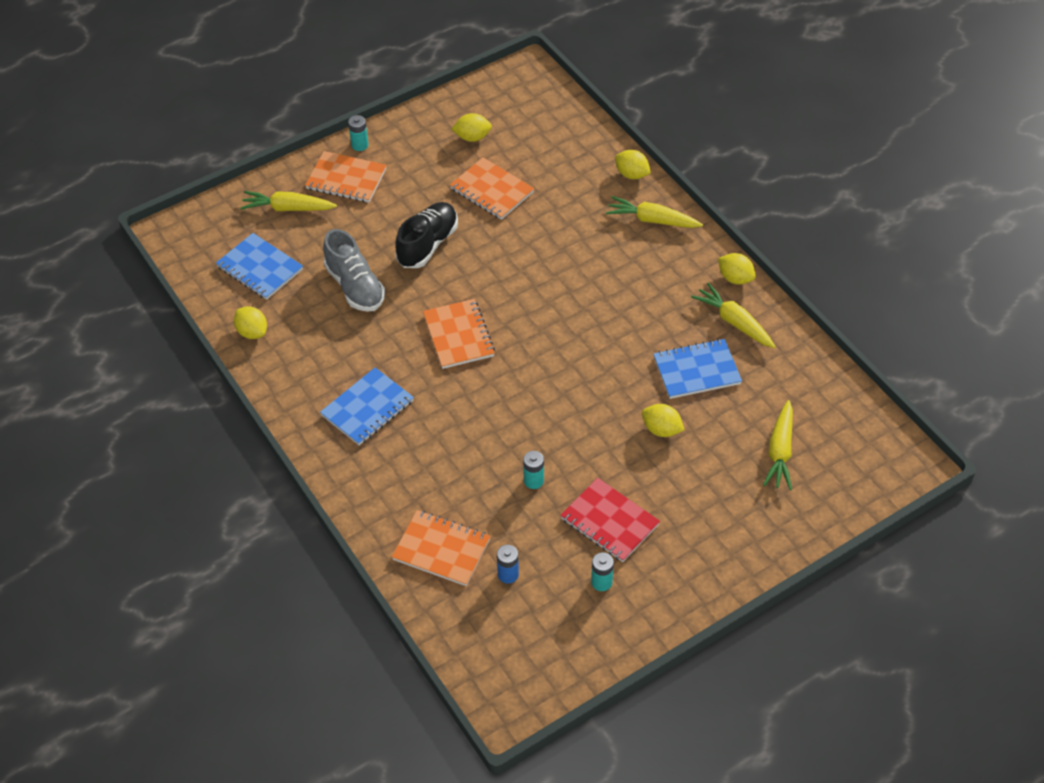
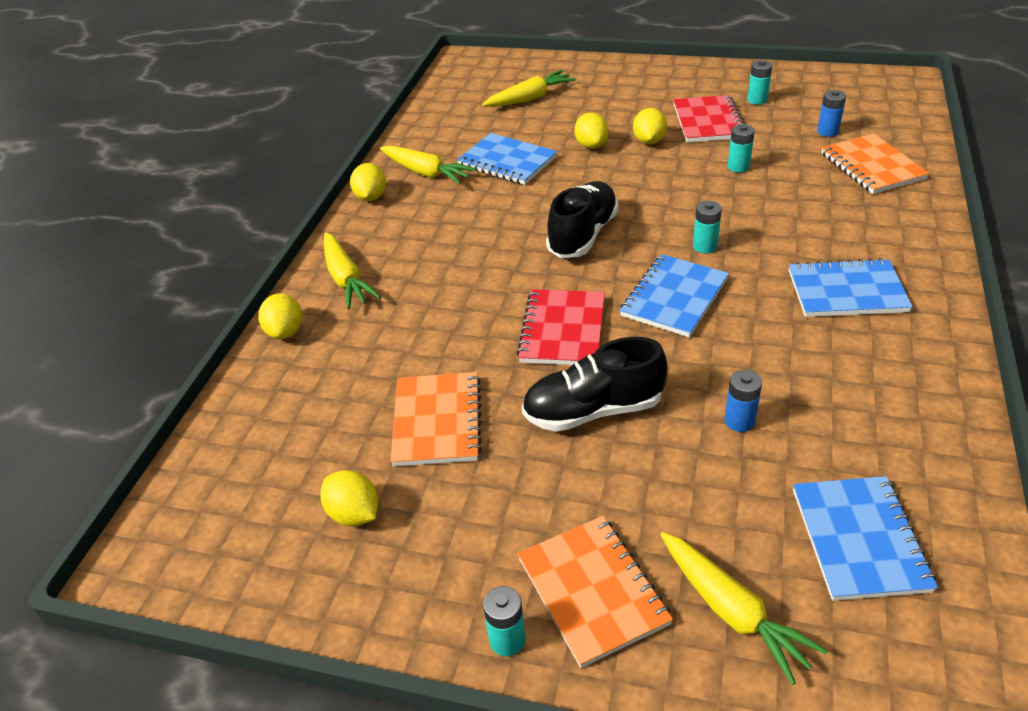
camera: 130 degrees left, 10 degrees down
yellow lemon [234,306,267,339] -> yellow lemon moved to [633,108,667,144]
grey shoe [323,229,385,312] -> blue battery [724,370,762,432]
orange notebook [423,299,495,369] -> blue notebook [620,254,729,337]
yellow carrot [691,283,776,348] -> yellow carrot turned 60 degrees counterclockwise [380,145,477,184]
none -> red notebook [517,289,605,365]
none -> black shoe [546,181,619,258]
none -> turquoise battery [693,201,722,253]

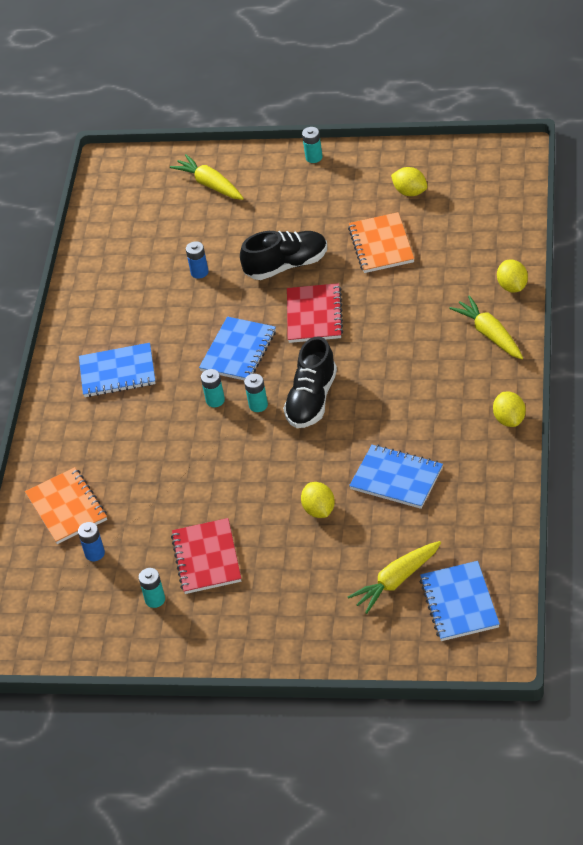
camera: 175 degrees right, 5 degrees up
yellow carrot [380,145,477,184] -> none
orange notebook [517,516,673,668] -> none
yellow lemon [633,108,667,144] -> none
turquoise battery [728,124,755,173] -> turquoise battery moved to [244,374,268,412]
blue notebook [793,476,938,601] -> blue notebook moved to [420,561,500,641]

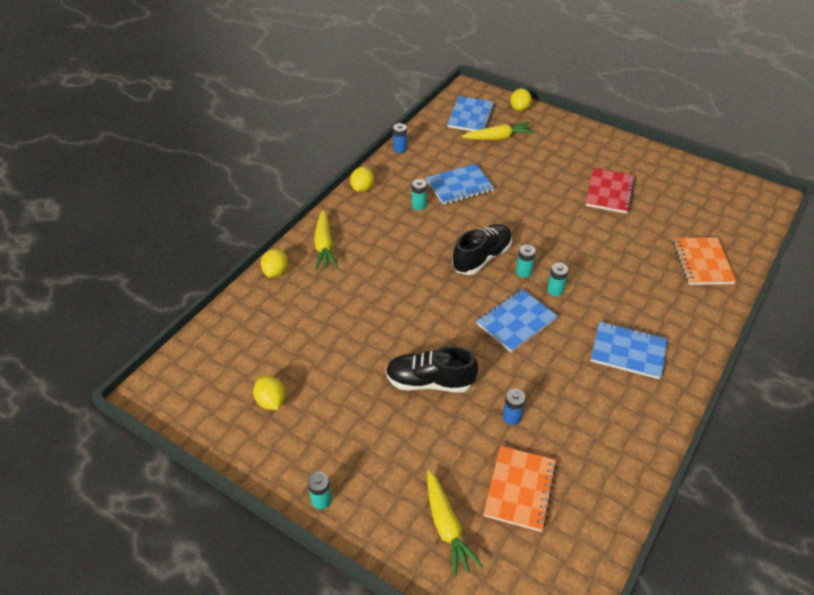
camera: 160 degrees left, 0 degrees up
blue battery [78,522,105,561] -> blue battery moved to [393,123,407,153]
turquoise battery [138,568,165,608] -> turquoise battery moved to [412,179,427,210]
red notebook [287,283,343,343] -> none
yellow lemon [301,482,335,518] -> yellow lemon moved to [510,88,532,111]
orange notebook [348,212,414,273] -> orange notebook moved to [484,446,557,532]
blue notebook [349,445,443,509] -> blue notebook turned 75 degrees counterclockwise [426,164,494,205]

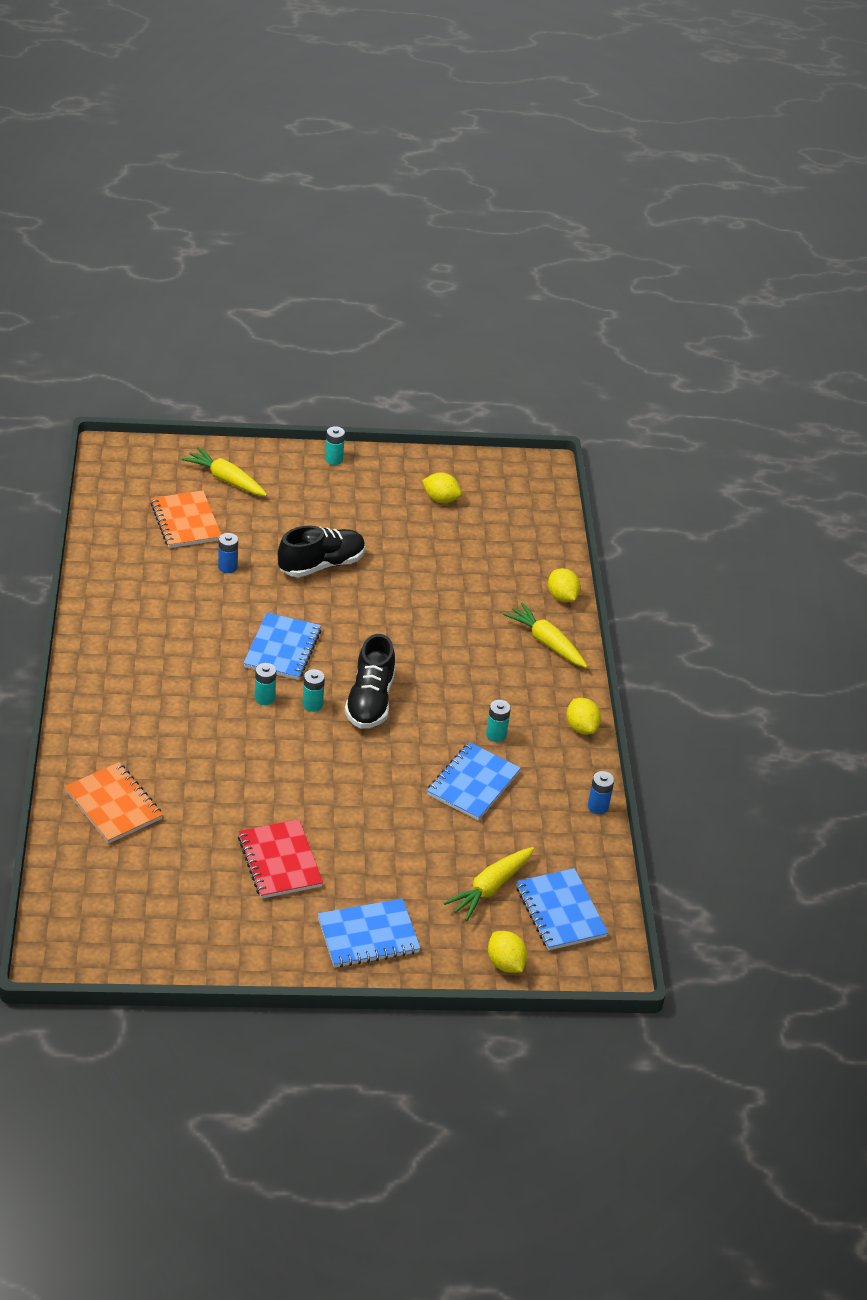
camera: 140 degrees right, 5 degrees down
blue notebook [591,322,667,380] -> blue notebook moved to [318,899,421,968]

